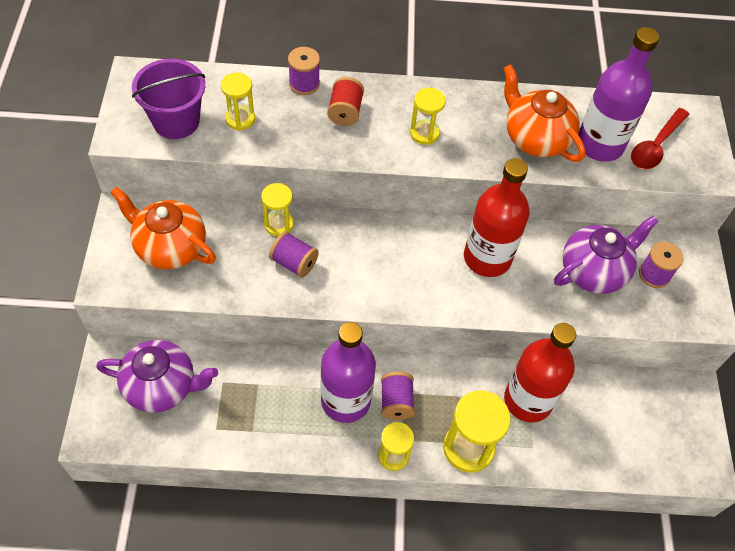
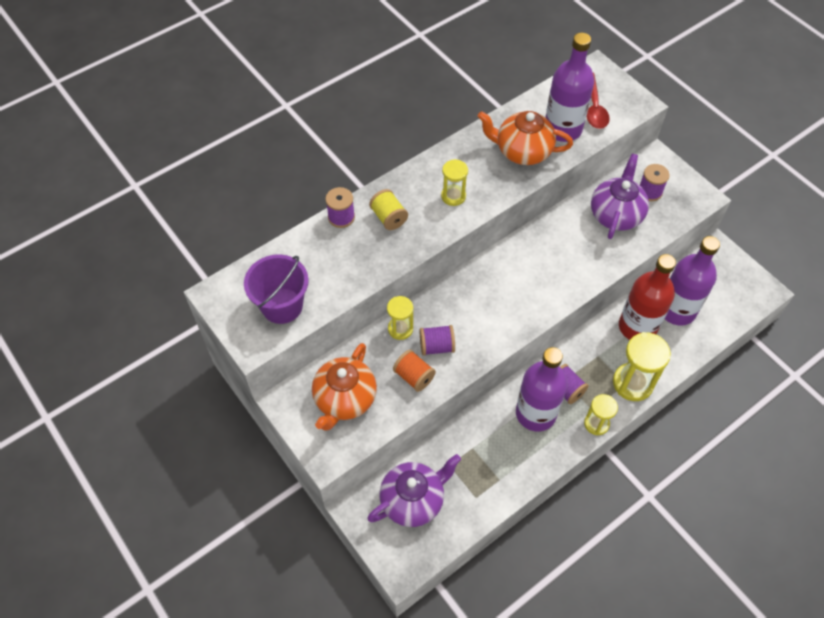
camera: 35 degrees left, 0 degrees up
orange teapot [110,187,216,269] -> orange teapot turned 60 degrees counterclockwise [312,343,377,431]
yellow hourglass [221,73,255,130] -> none
red spool [327,77,364,126] -> yellow spool [369,189,408,230]
red bottle [464,158,529,277] -> none
none -> orange spool [393,350,436,392]
none -> purple bottle [665,236,720,325]

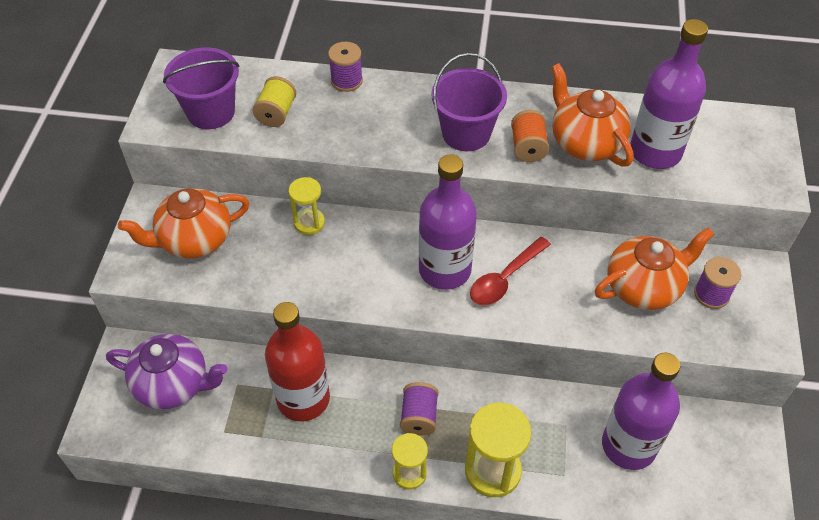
camera: 45 degrees right, 5 degrees down
yellow spool [369,189,408,230] -> yellow spool moved to [253,76,296,127]
orange spool [393,350,436,392] -> orange spool moved to [511,110,549,162]
purple spool [420,325,455,356] -> none
yellow hourglass [441,159,468,206] -> purple bucket [432,53,507,151]
purple bottle [516,347,568,431] -> purple bottle moved to [418,155,477,290]
red spoon [586,73,610,129] -> red spoon moved to [470,237,551,305]
purple teapot [591,154,649,239] -> orange teapot [595,227,714,310]
red bottle [619,254,676,340] -> red bottle moved to [265,302,330,421]

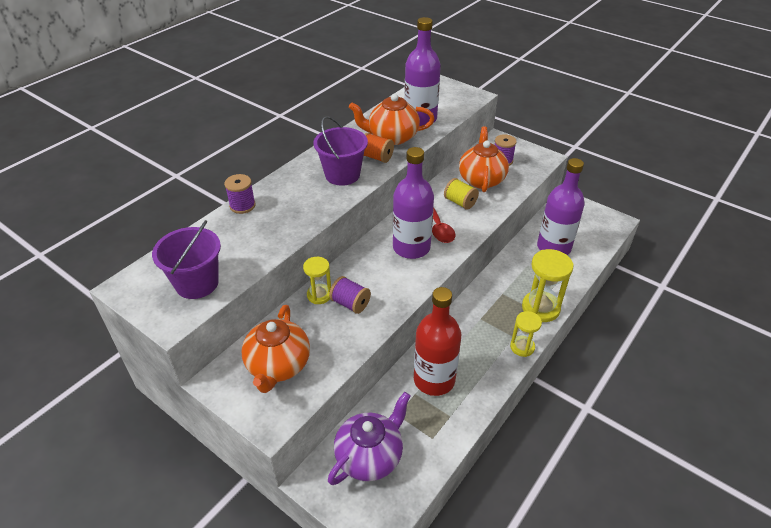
camera: 60 degrees left, 10 degrees down
yellow spool [253,76,296,127] -> yellow spool moved to [444,178,479,210]
purple spool [400,382,439,436] -> purple spool moved to [329,276,371,314]

